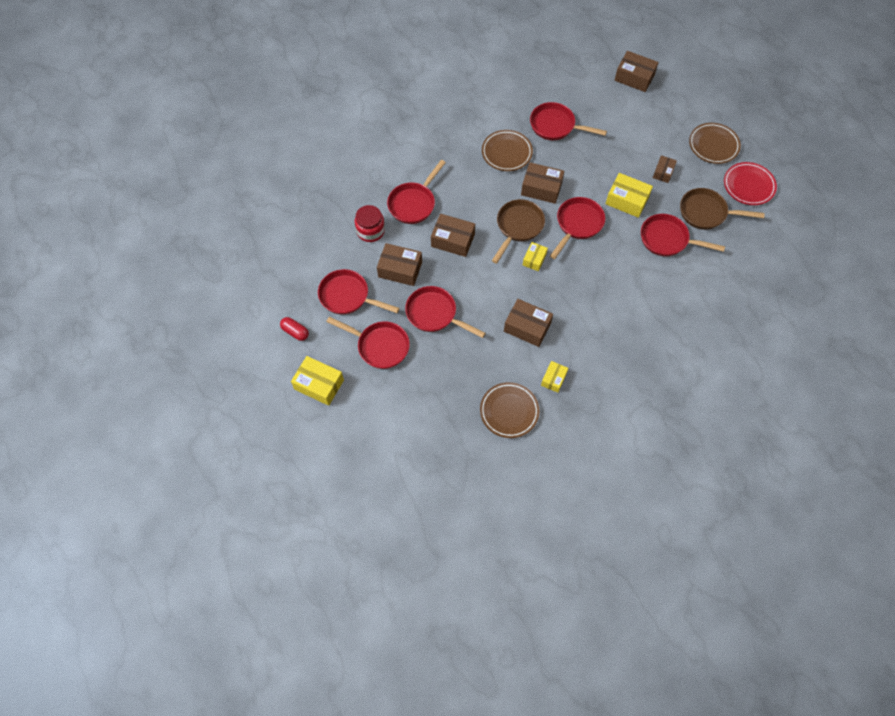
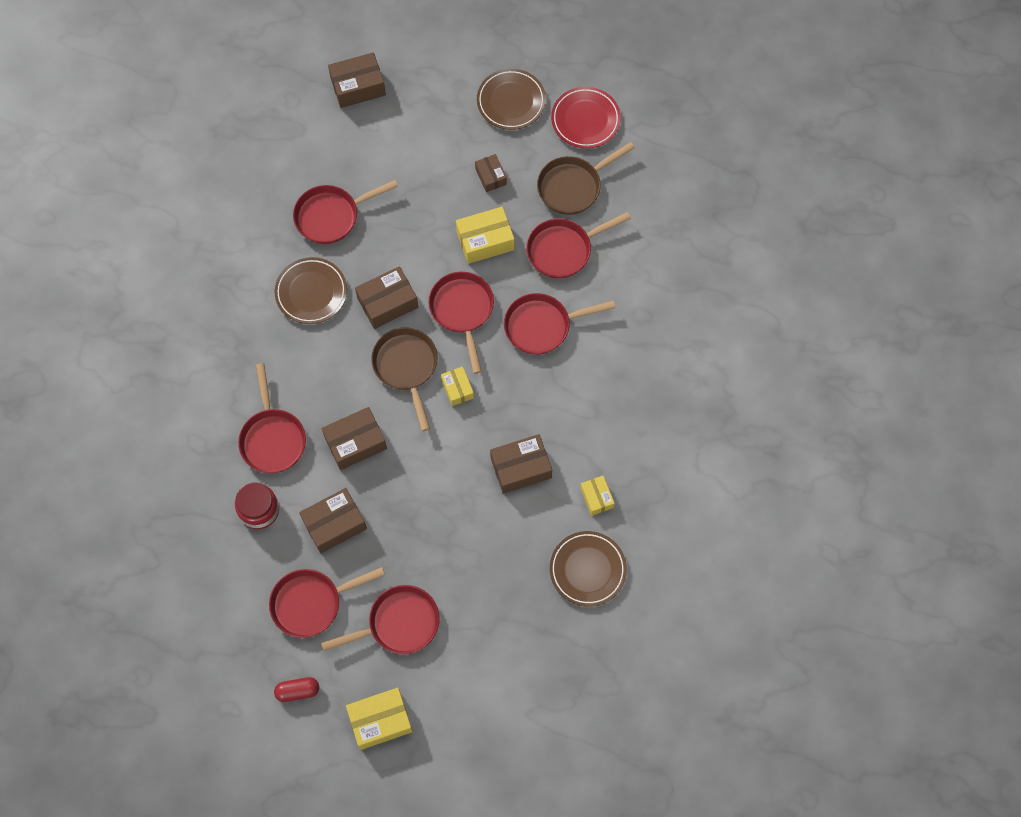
camera: 45 degrees left, 5 degrees up
red pan [405,286,486,338] -> red pan moved to [504,293,615,355]

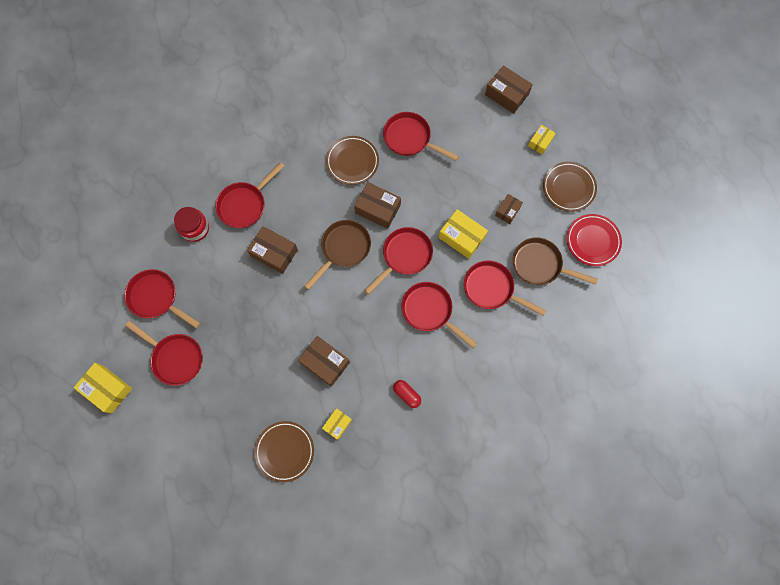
camera: 55 degrees right, 5 degrees up
red capsule [274,677,319,702] -> red capsule moved to [393,380,421,408]
brown box [299,488,367,553] -> none
yellow box [441,366,474,406] -> yellow box moved to [528,125,556,154]

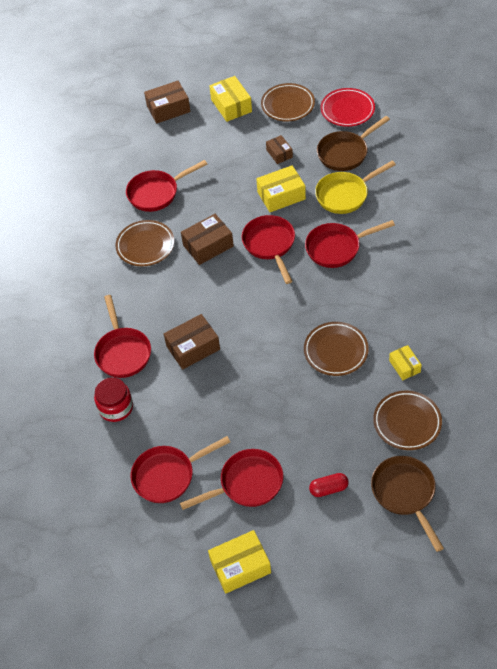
camera: 55 degrees left, 20 degrees down
brown box [298,336,350,387] -> brown plate [304,322,369,376]
brown pan [304,220,371,290] -> brown pan moved to [371,456,444,552]
red capsule [393,380,421,408] -> red capsule moved to [309,473,349,497]
red pan [464,260,546,316] -> yellow pan [315,160,396,214]
yellow box [528,125,556,154] -> yellow box [209,76,252,122], size x1.67

